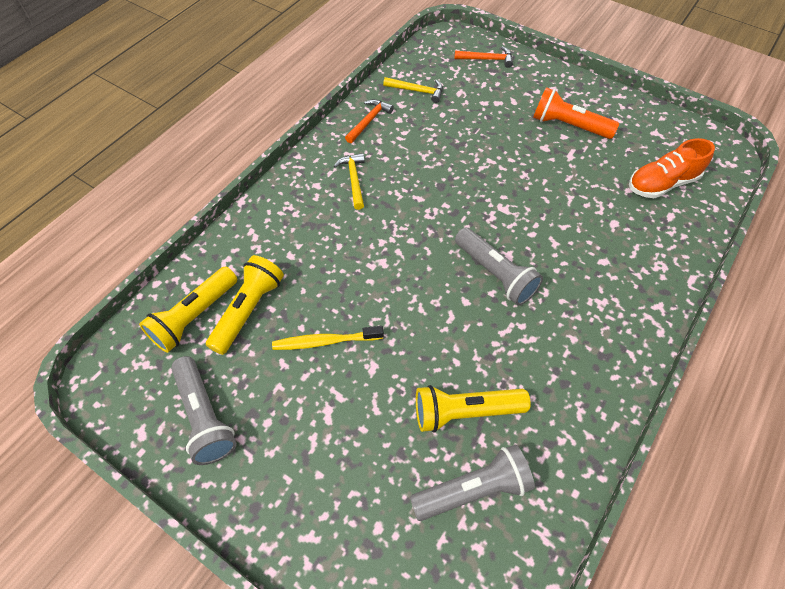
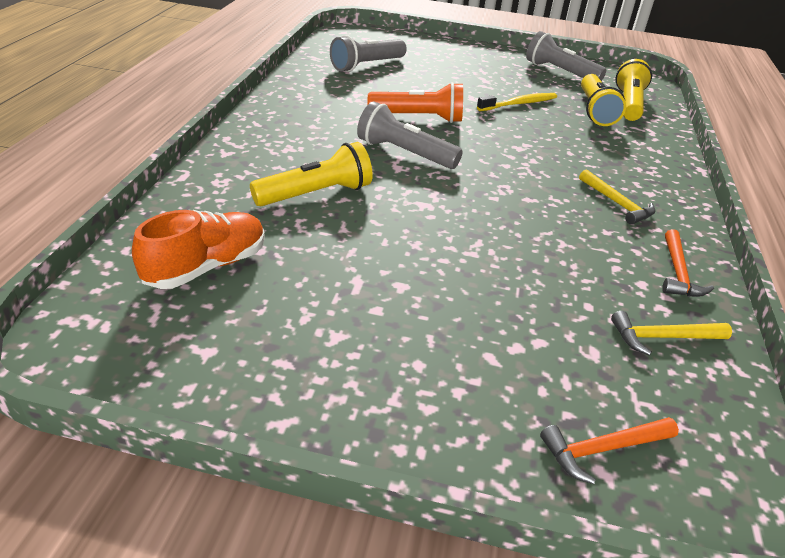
camera: 155 degrees right, 20 degrees down
yellow flashlight [416,385,531,433] -> yellow flashlight moved to [250,142,373,206]
orange flashlight [533,87,619,139] -> orange flashlight moved to [368,82,463,123]

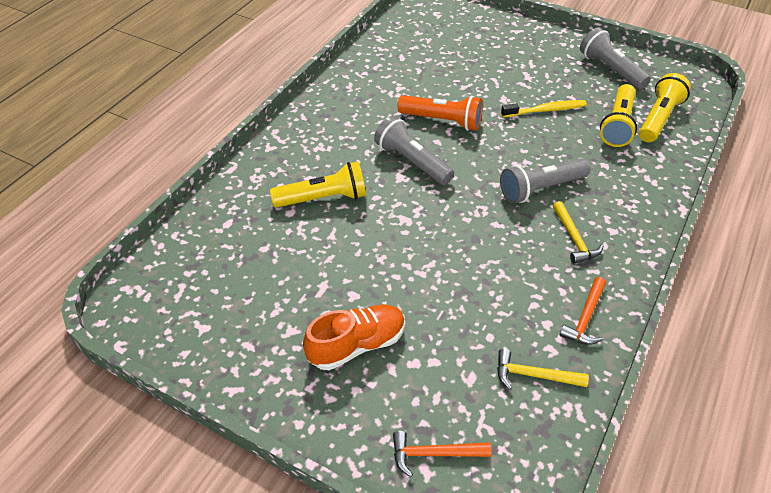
camera: 20 degrees right, 10 degrees up
orange shoe [132,210,265,289] -> orange shoe moved to [303,305,405,370]
grey flashlight [330,35,407,72] -> grey flashlight moved to [500,158,590,204]

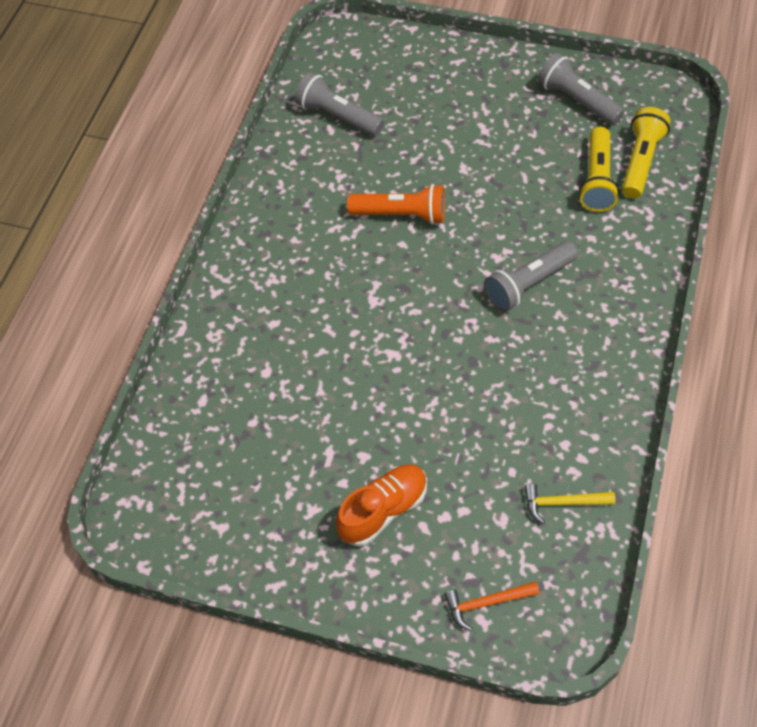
camera: 10 degrees left, 10 degrees up
yellow flashlight [270,161,366,208] -> none
grey flashlight [374,116,454,185] -> grey flashlight moved to [295,72,384,136]
yellow toothbrush [501,100,587,118] -> none
yellow hammer [553,201,603,264] -> none
orange hammer [559,277,606,345] -> none

